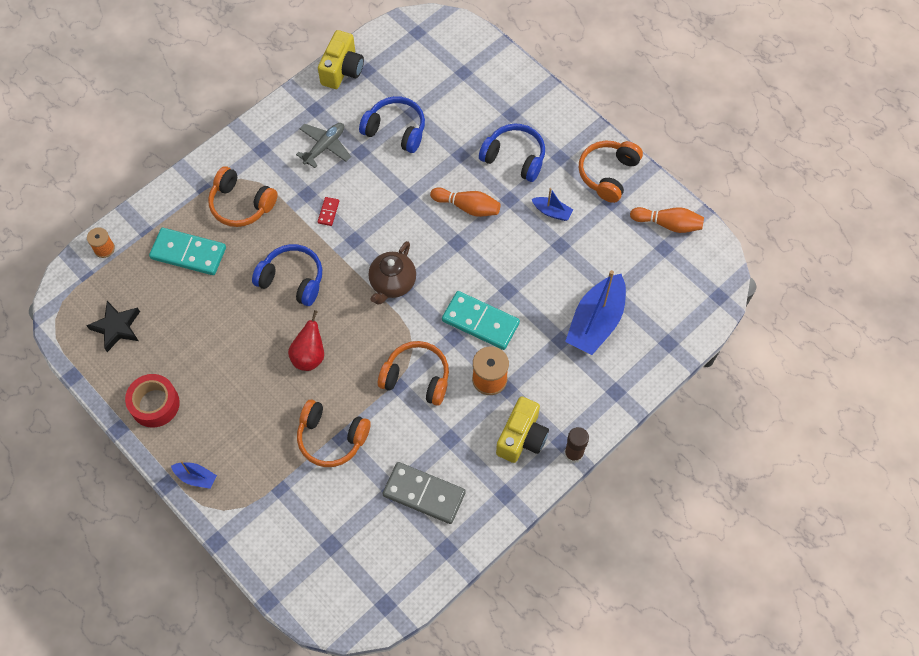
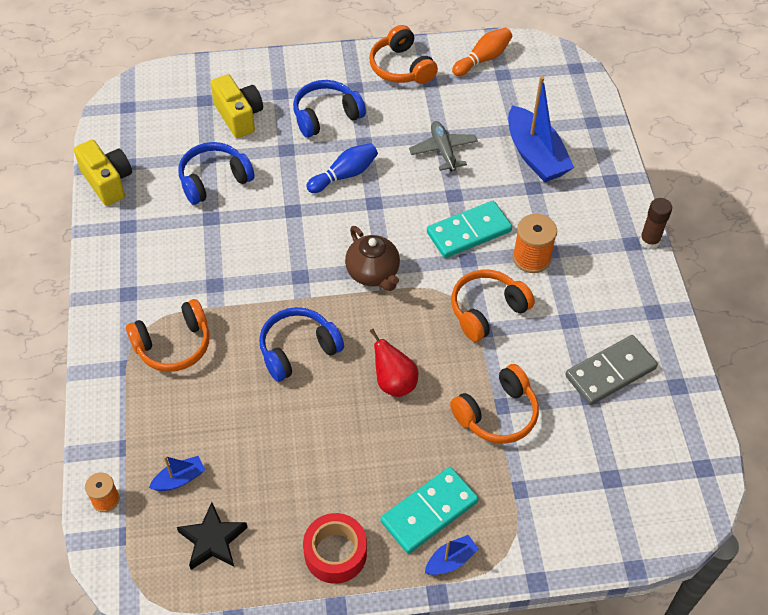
camera: 55 degrees left, 10 degrees down
turquoise domino [149,228,226,275] -> turquoise domino moved to [381,467,479,554]
grey plane [296,123,351,168] -> grey plane moved to [409,121,478,172]
red domino [318,197,339,226] -> none
orange bowling pin [430,187,500,217] -> blue bowling pin [306,143,378,193]
yellow camera [496,397,549,463] -> yellow camera moved to [210,74,263,138]
blue boat [532,188,573,221] -> blue boat moved to [149,456,205,491]

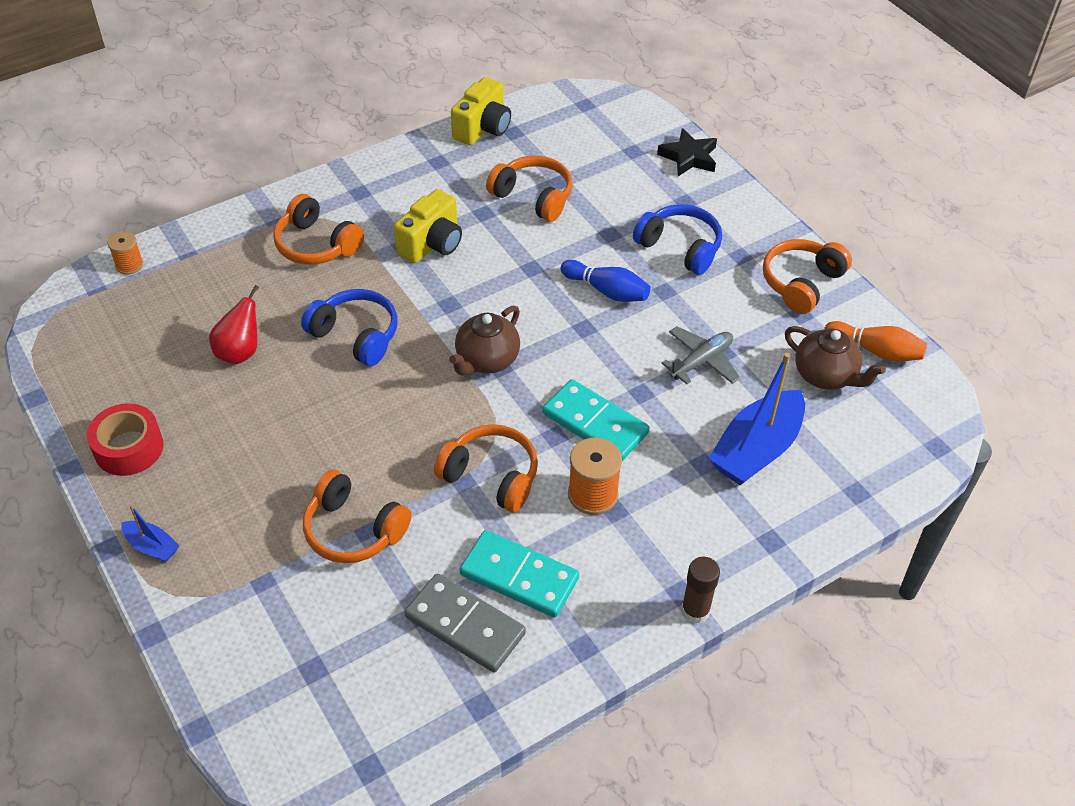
camera: 65 degrees right, 5 degrees down
blue boat [149,456,205,491] -> none
black star [177,502,248,570] -> black star moved to [657,128,717,176]
blue headphones [178,142,255,205] -> orange headphones [486,156,573,222]
yellow camera [210,74,263,138] -> yellow camera moved to [394,189,462,263]
red pear [370,329,418,397] -> red pear moved to [209,285,259,364]
turquoise domino [381,467,479,554] -> turquoise domino moved to [460,530,579,617]
none -> brown teapot [785,326,886,390]

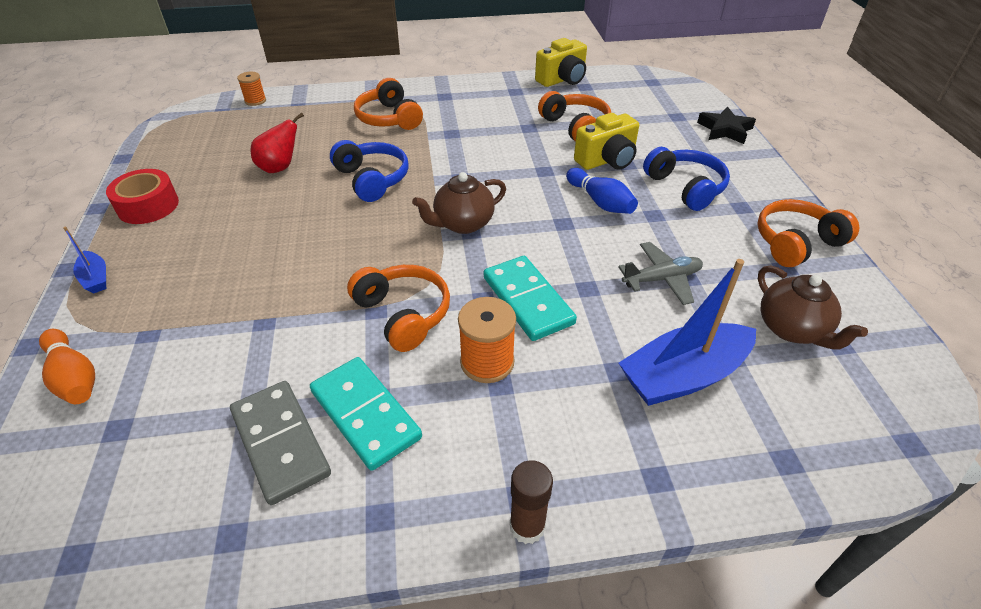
camera: 25 degrees right, 5 degrees down
orange headphones [303,470,412,563] -> none
yellow camera [394,189,462,263] -> yellow camera moved to [574,113,639,170]
orange bowling pin [824,321,927,362] -> orange bowling pin moved to [39,329,95,404]

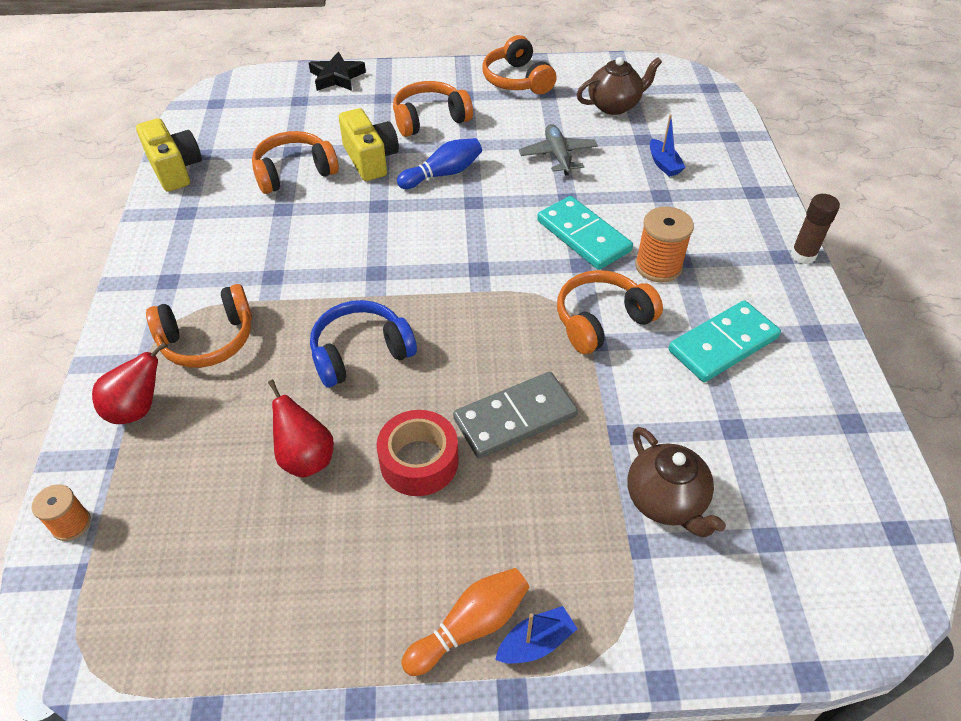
camera: 85 degrees left, 5 degrees up
orange bowling pin [39,329,95,404] -> orange bowling pin moved to [401,568,529,676]
red tape [106,169,179,224] -> red tape moved to [377,410,459,496]
grey domino [230,381,331,505] -> grey domino moved to [453,372,578,458]
brown teapot [412,172,506,234] -> brown teapot moved to [628,427,726,537]
turquoise domino [484,256,577,341] -> turquoise domino turned 75 degrees clockwise [537,196,633,270]
blue boat [619,259,756,406] -> blue boat [650,115,686,177], size x0.48
blue headphones [643,147,730,211] -> orange headphones [393,81,473,137]
none -> red pear [92,342,168,424]

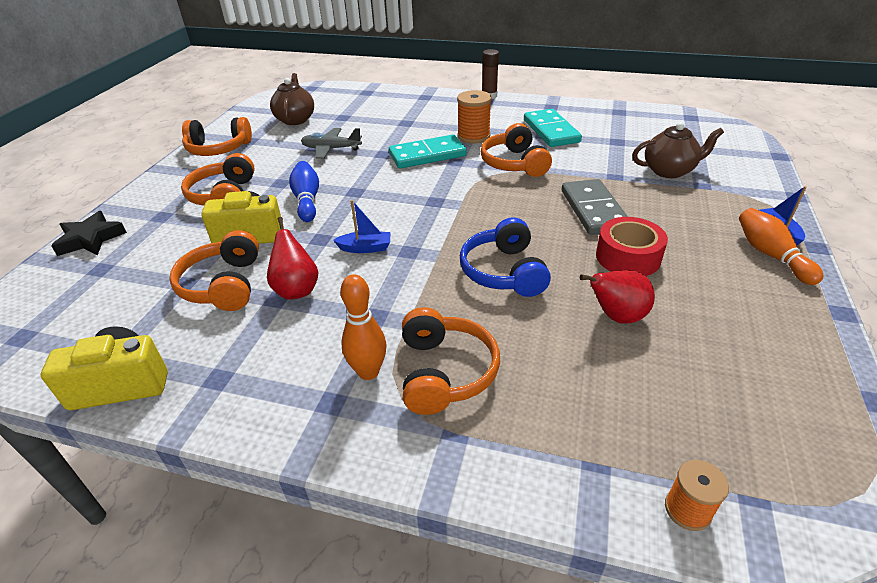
camera: 70 degrees left, 10 degrees down
red pear [92,342,168,424] -> red pear moved to [267,217,318,299]
blue boat [650,115,686,177] -> blue boat moved to [333,200,391,253]
none -> orange bowling pin [340,274,387,380]

